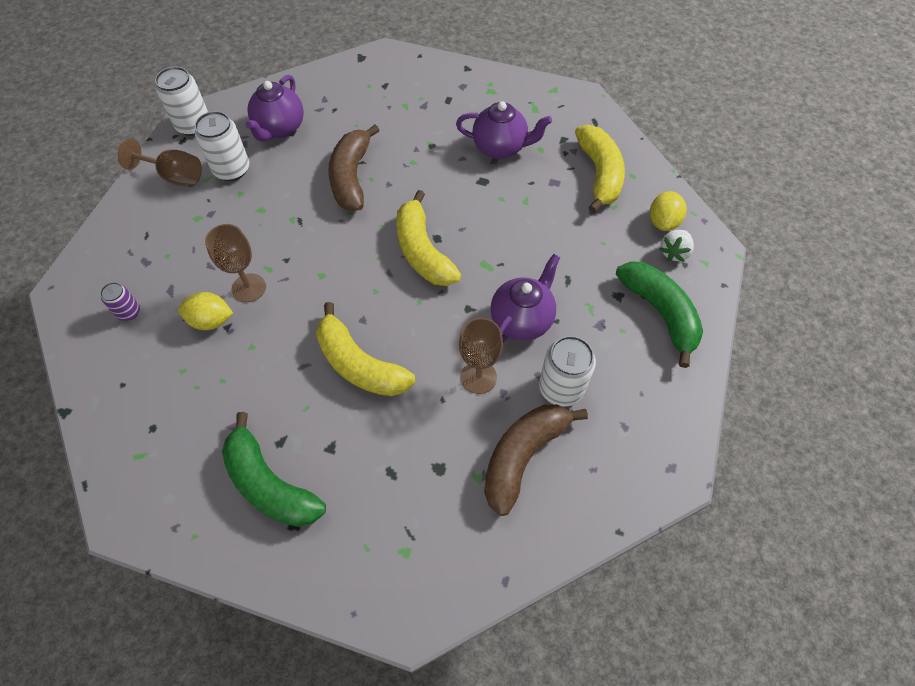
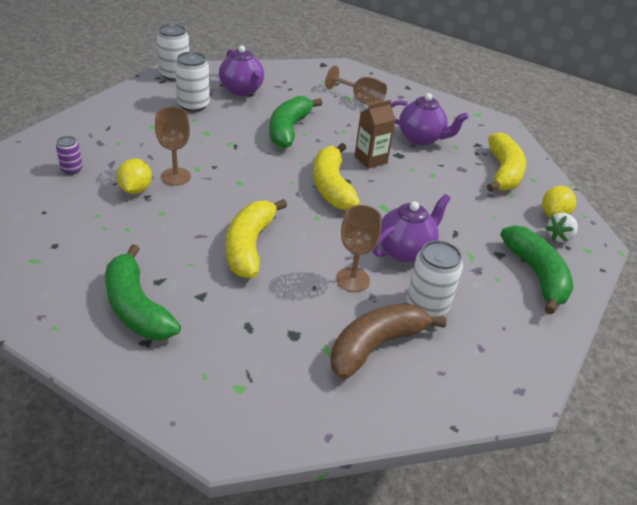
camera: 10 degrees right, 20 degrees down
brown goblet [118,138,202,187] -> brown goblet moved to [325,66,387,105]
yellow lemon [178,292,233,330] -> yellow lemon turned 75 degrees clockwise [117,158,152,194]
purple teapot [245,75,304,142] -> purple teapot turned 60 degrees counterclockwise [219,46,264,96]
yellow banana [316,302,415,396] -> yellow banana turned 45 degrees clockwise [226,199,287,278]
brown banana [328,124,380,211] -> green banana [269,96,323,148]
none -> brown carton [354,100,396,169]

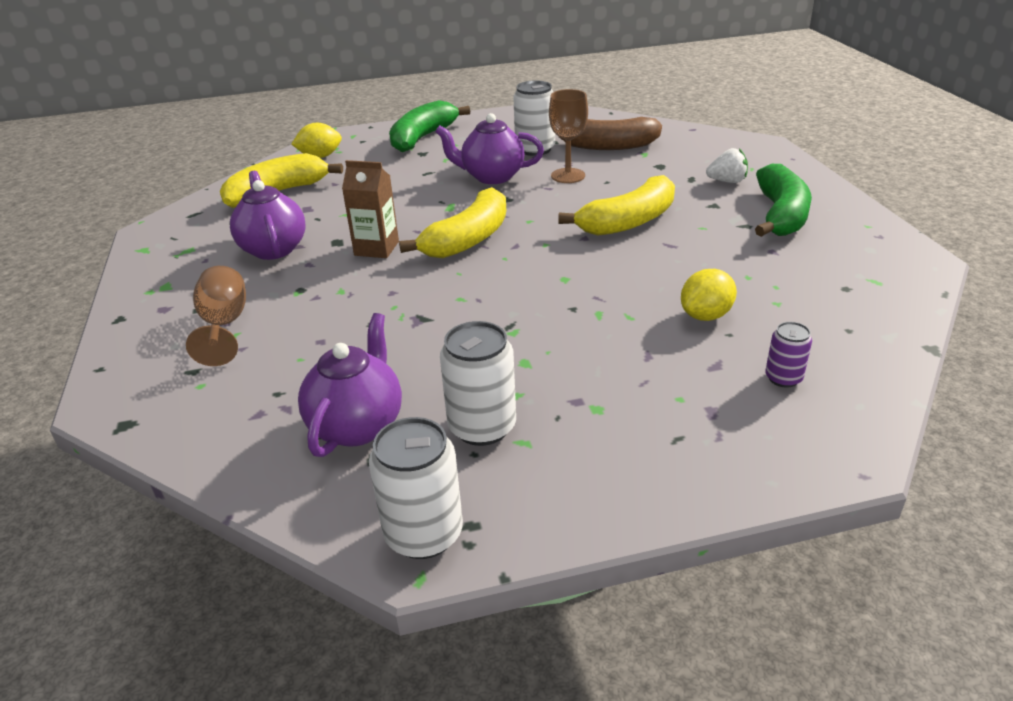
camera: 130 degrees left, 5 degrees down
brown goblet [155,107,191,186] -> none
green banana [269,96,323,148] -> none
white strawberry [545,213,578,243] -> white strawberry moved to [706,148,748,183]

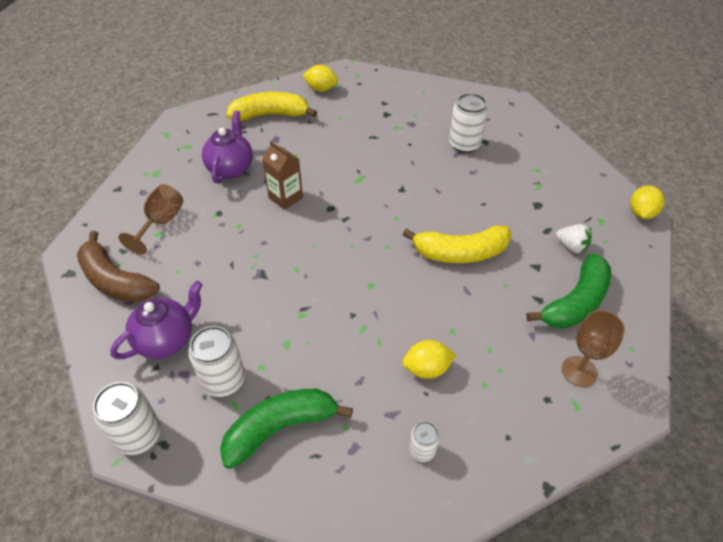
camera: 30 degrees right, 15 degrees up
green banana [389,100,470,152] -> green banana moved to [220,389,353,469]
yellow banana [399,187,506,258] -> none
purple teapot [435,113,544,184] -> none
brown goblet [549,89,588,183] -> brown goblet moved to [562,310,625,387]
brown banana [559,117,662,150] -> brown banana moved to [77,231,160,302]
purple can [765,322,812,388] -> white can [409,422,439,462]
none -> yellow lemon [630,185,665,219]

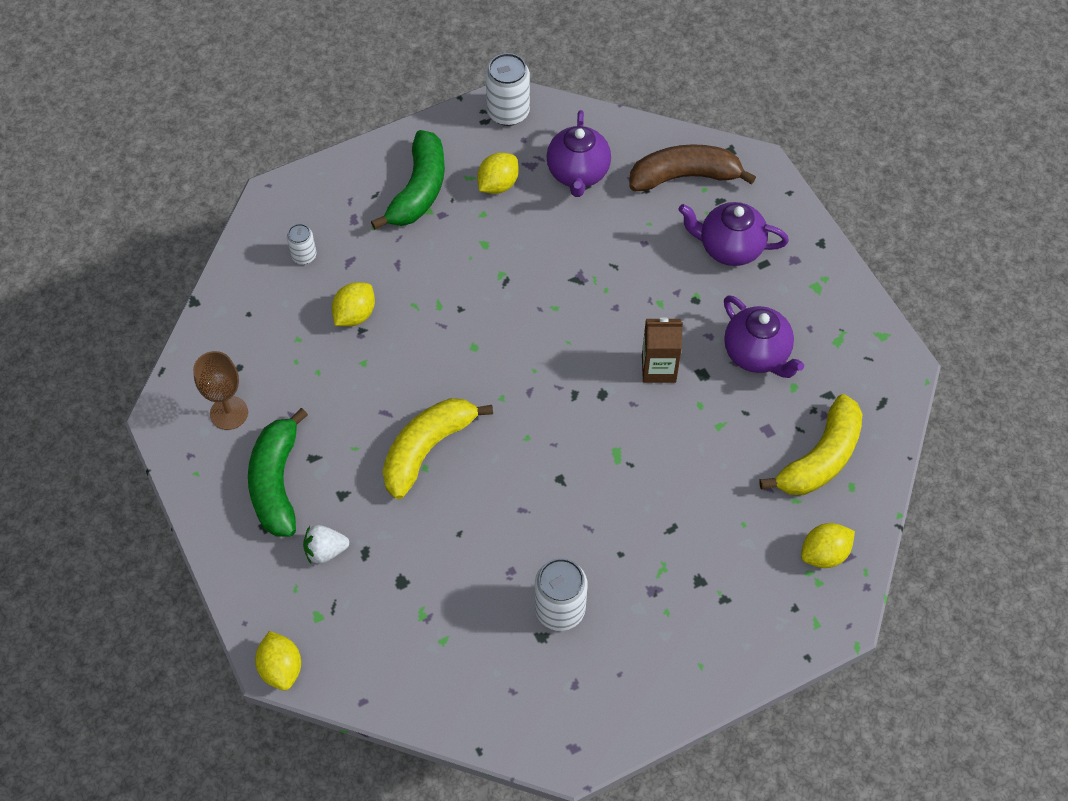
camera: 135 degrees right, 10 degrees up
brown goblet [118,184,183,255] -> purple teapot [678,202,789,266]
white can [188,326,245,397] -> yellow lemon [477,153,519,194]

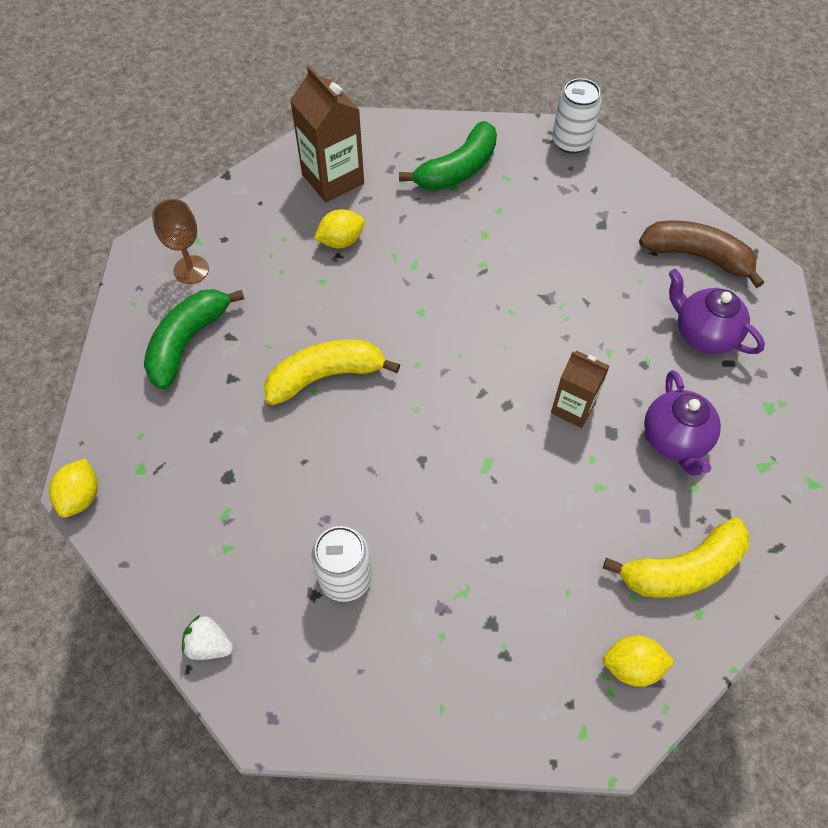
camera: 30 degrees right, 0 degrees up
white can [287,224,316,264] -> brown carton [290,65,364,202]
white strawberry [303,525,349,564] -> white strawberry moved to [182,615,233,660]
yellow lemon [477,153,519,194] -> none
purple teapot [547,110,611,197] -> none

